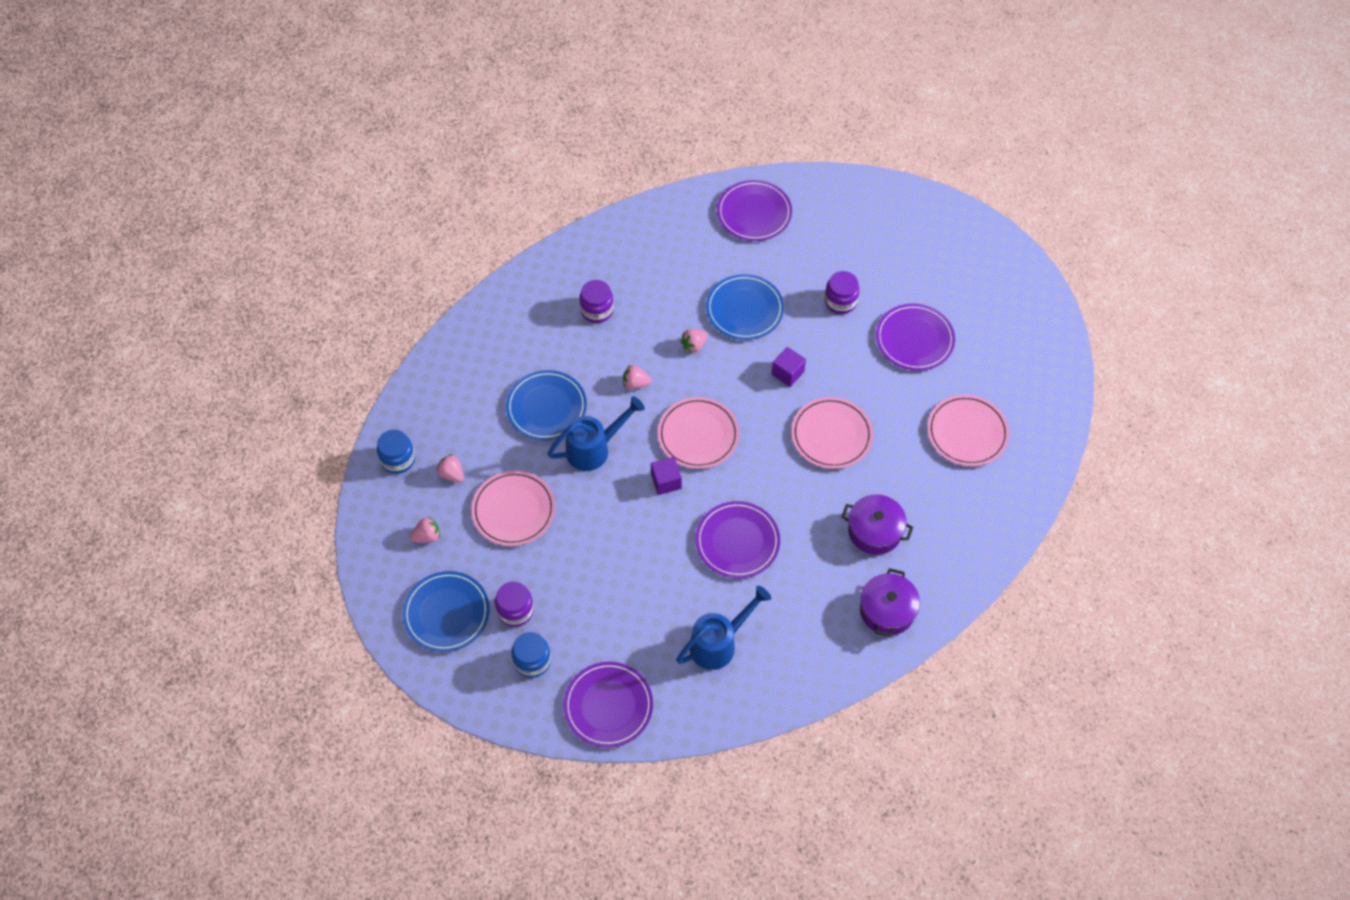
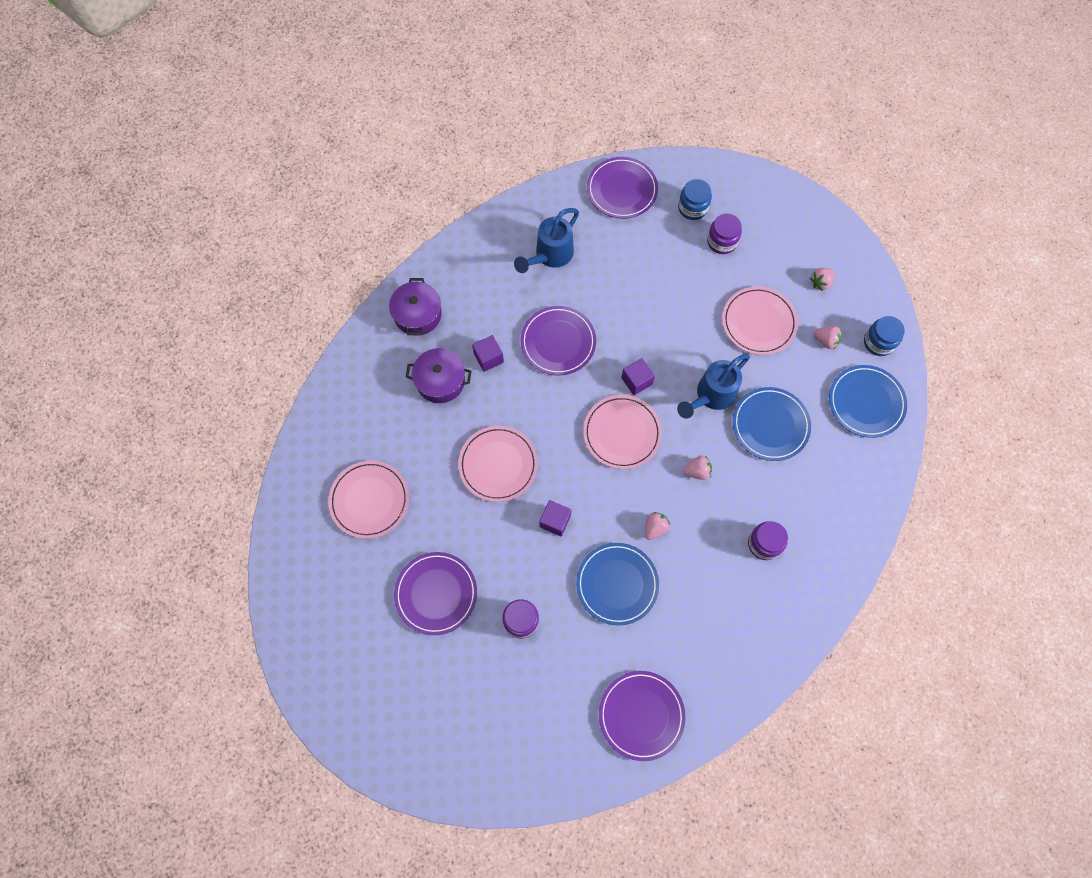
camera: 165 degrees right, 10 degrees up
blue plate [403,571,490,652] -> blue plate moved to [829,365,907,438]
none -> purple cube [472,335,504,372]

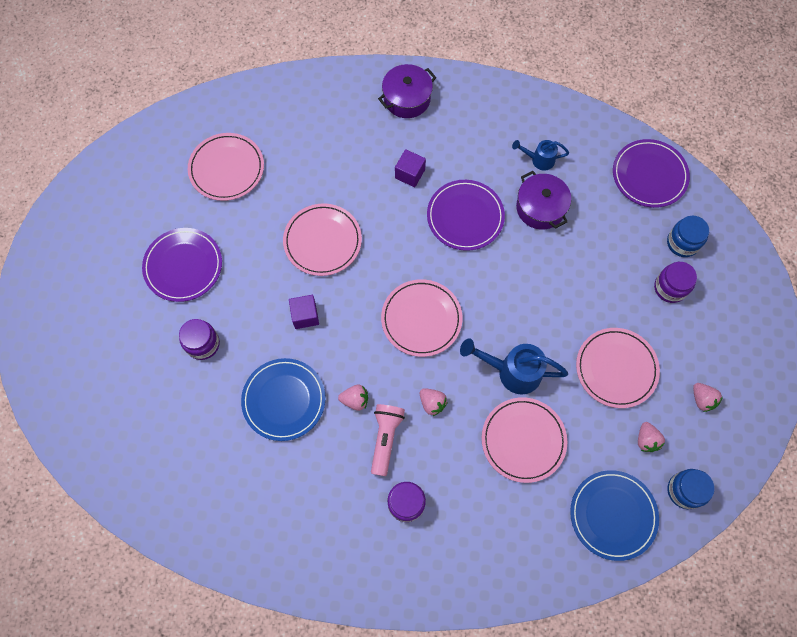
camera: 55 degrees right, 0 degrees up
purple pot [406,348,472,403] -> purple pot moved to [516,171,571,230]
blue watering can [514,208,579,273] -> blue watering can [512,140,569,171], size x0.59
purple plate [599,671,686,761] -> none
purple cube [621,358,655,395] -> none
blue plate [733,387,811,461] -> pink plate [482,397,567,483]
pink strawberry [810,268,835,291] -> pink strawberry turned 135 degrees counterclockwise [693,383,723,412]
none -> pink flashlight [371,404,405,476]

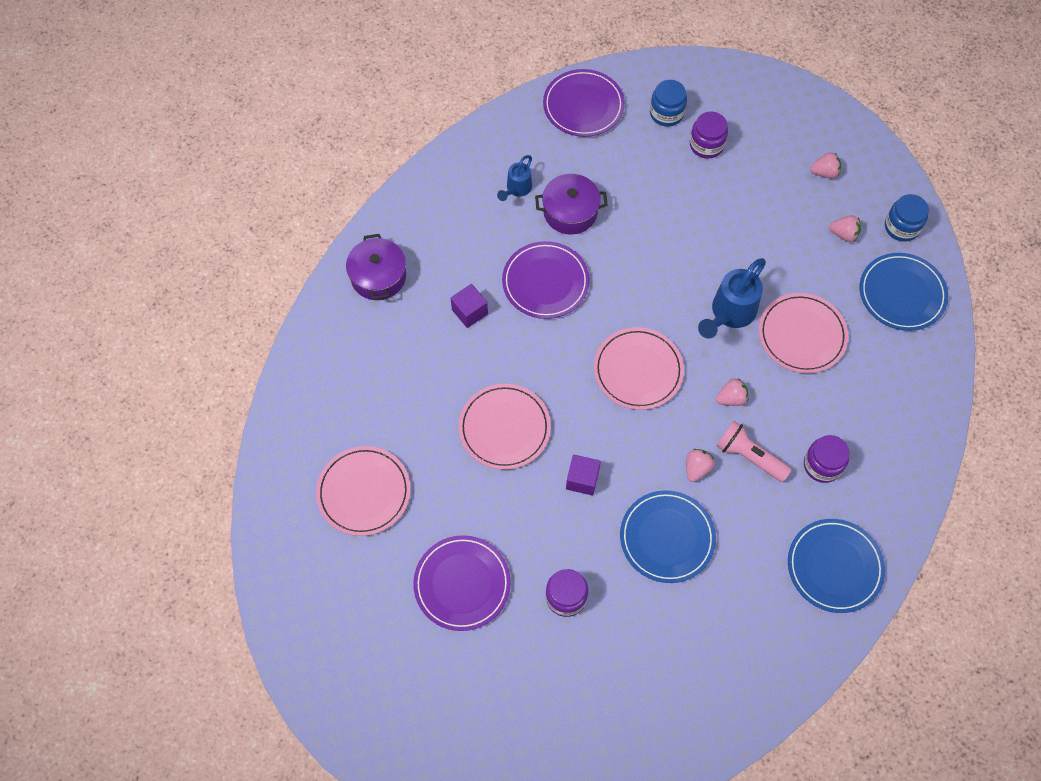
camera: 65 degrees left, 5 degrees down
pink plate [576,328,660,408] -> none
none -> blue plate [788,519,885,613]

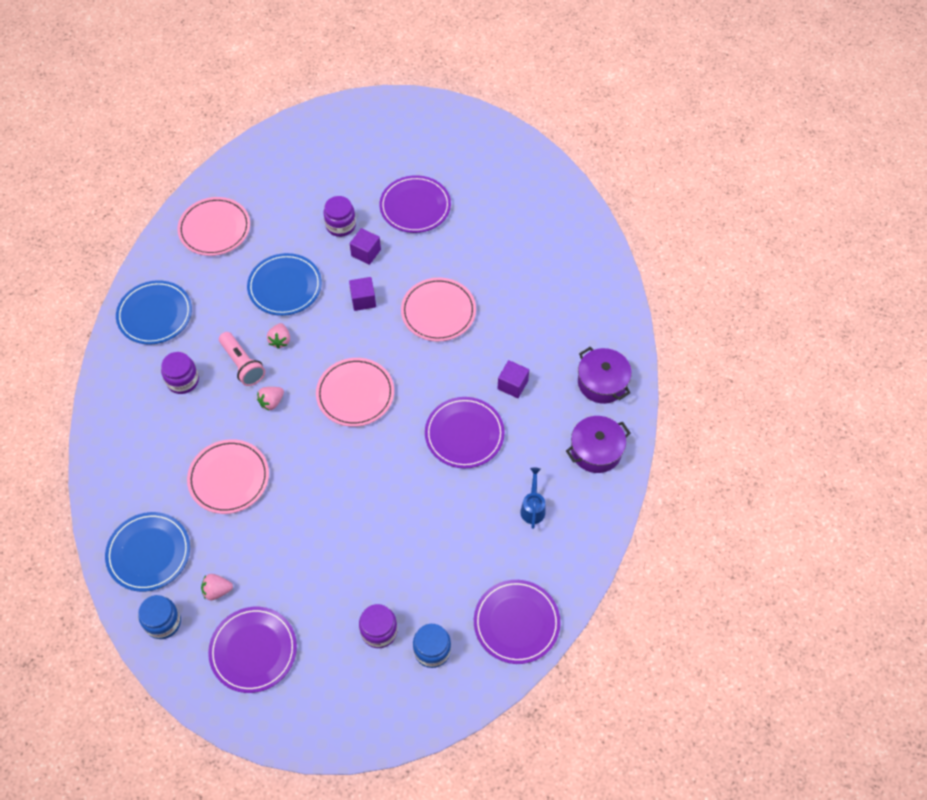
camera: 155 degrees right, 5 degrees down
pink plate [316,446,410,536] -> pink plate moved to [177,197,250,256]
purple pot [535,174,607,234] -> purple pot moved to [566,416,630,473]
blue watering can [698,258,766,339] -> none
pink flashlight [717,421,792,482] -> pink flashlight turned 45 degrees clockwise [219,332,265,386]
pink strawberry [810,152,841,179] -> purple plate [208,607,297,693]
none -> purple cube [350,228,381,265]

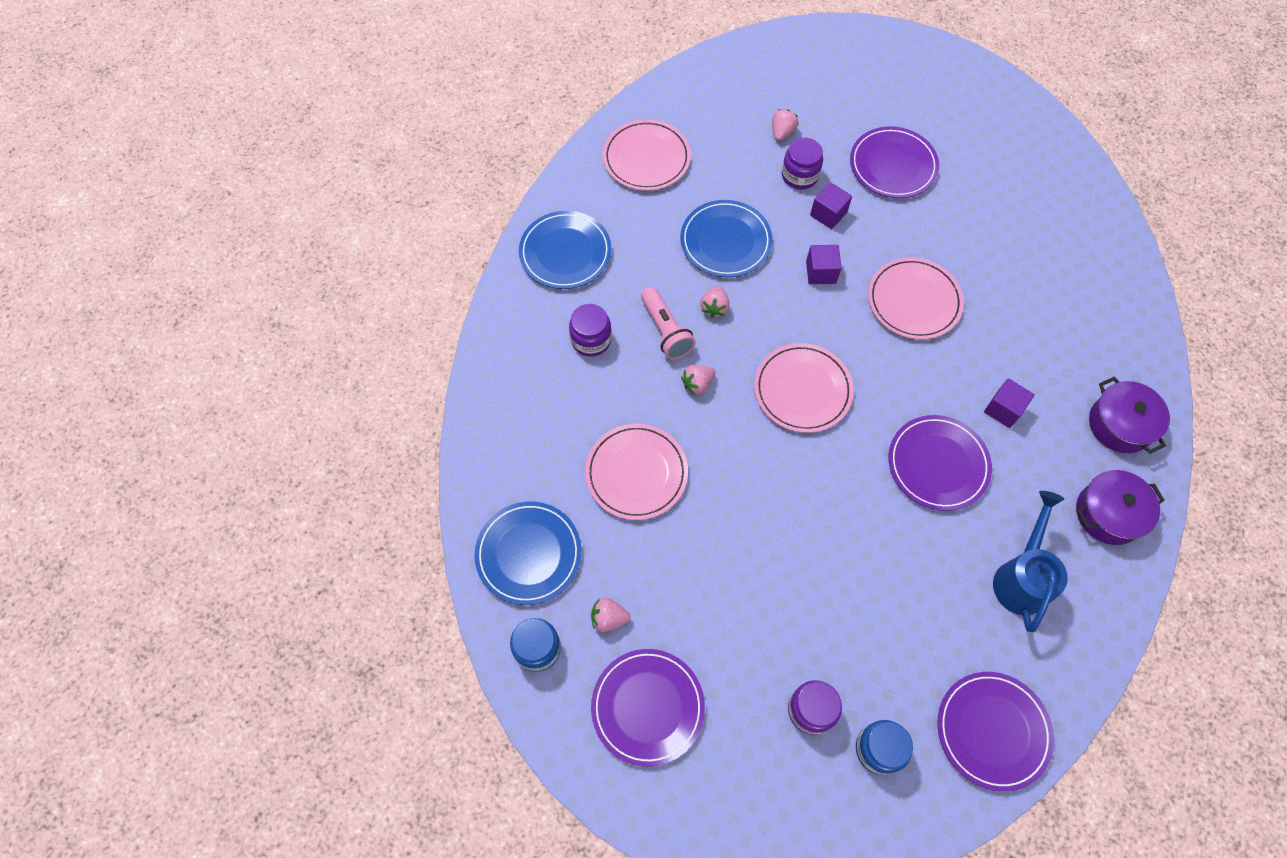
camera: 10 degrees right, 5 degrees up
blue watering can [520,468,545,529] -> blue watering can [993,491,1068,632], size x1.71
none -> pink strawberry [772,109,798,141]

